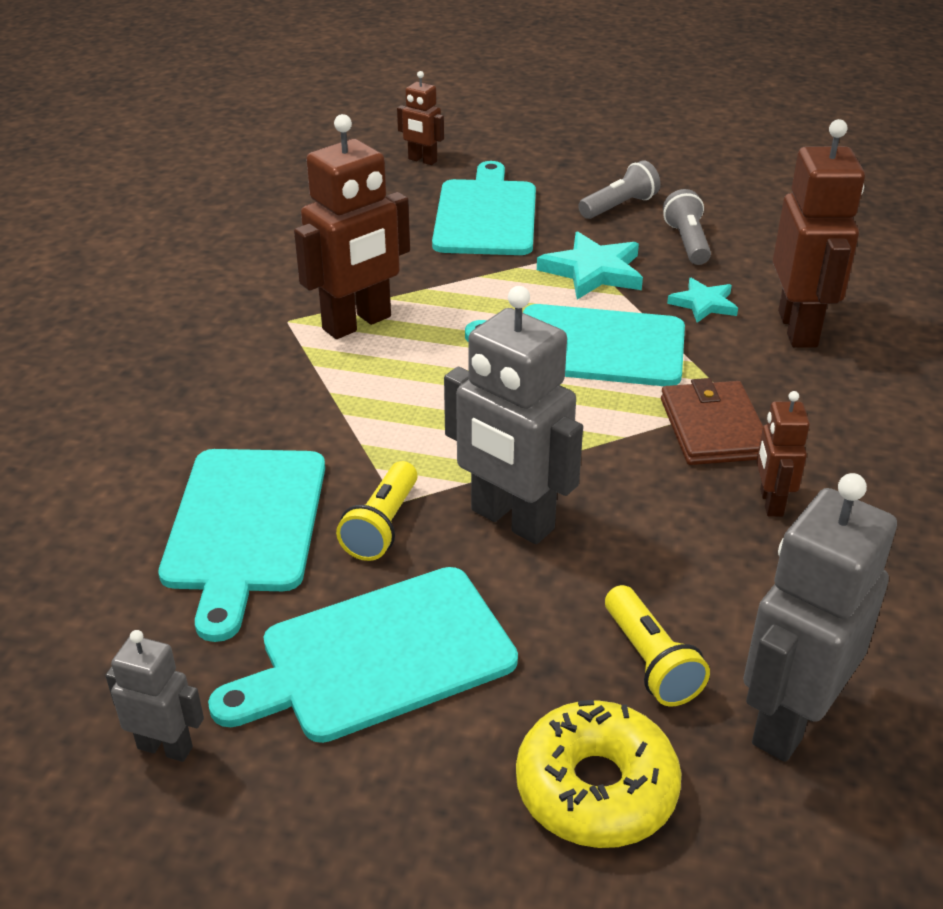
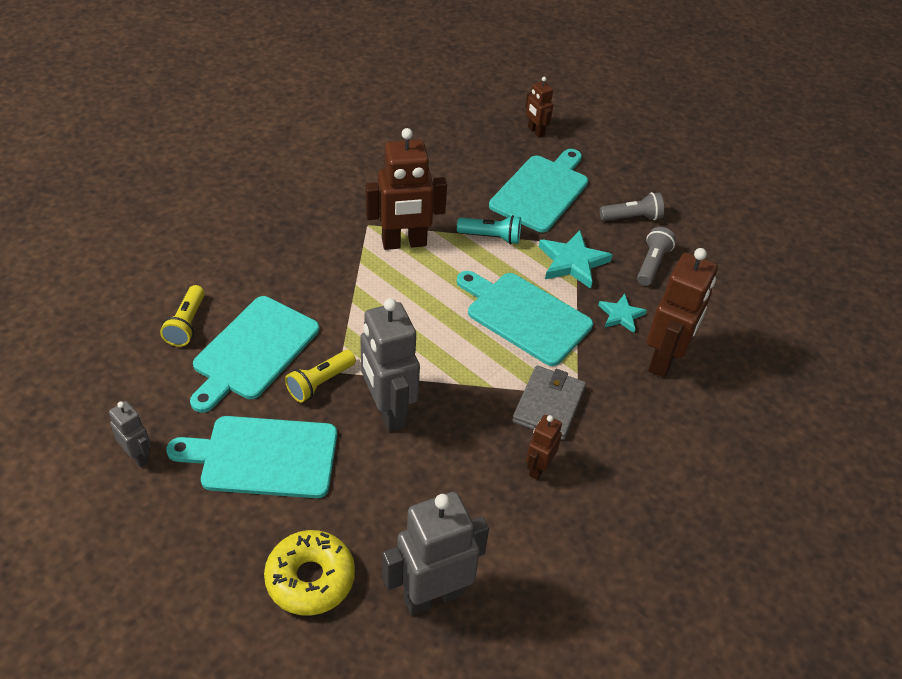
camera: 25 degrees right, 10 degrees up
yellow flashlight [605,585,710,707] -> yellow flashlight moved to [160,285,205,347]
brown wallet [661,378,763,465] -> grey wallet [512,366,586,440]
none -> turquoise flashlight [457,215,521,244]

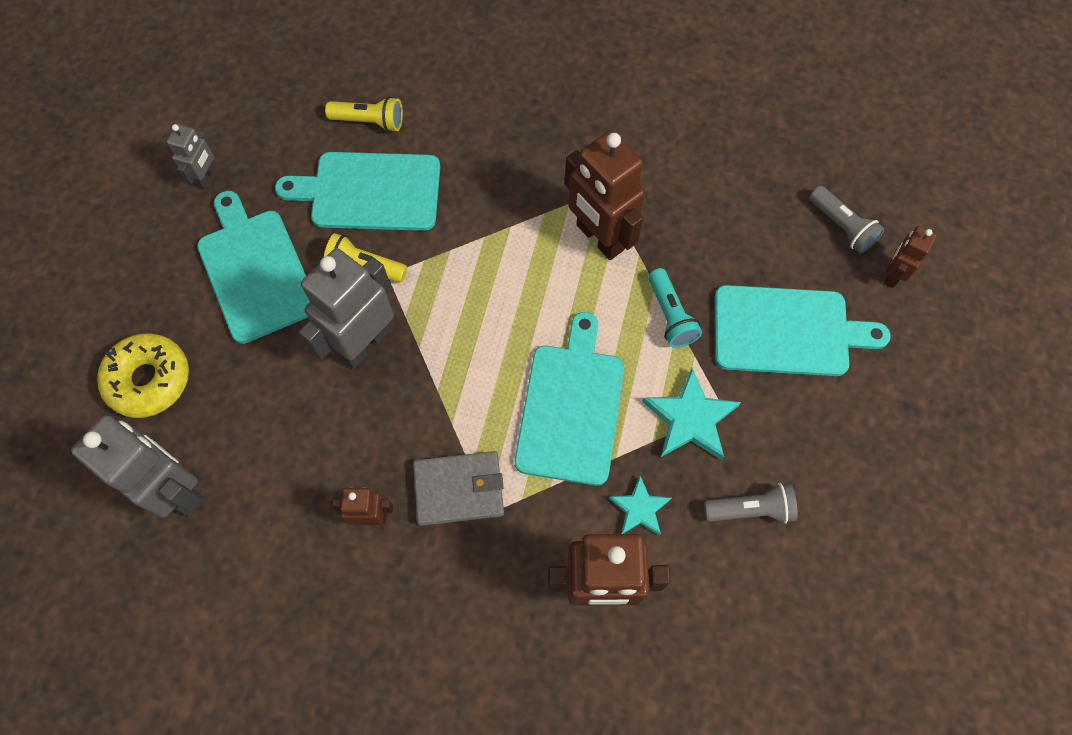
camera: 65 degrees right, 20 degrees up
yellow flashlight [160,285,205,347] -> yellow flashlight turned 150 degrees counterclockwise [325,97,403,132]
grey flashlight [600,192,664,221] -> grey flashlight moved to [809,186,884,254]

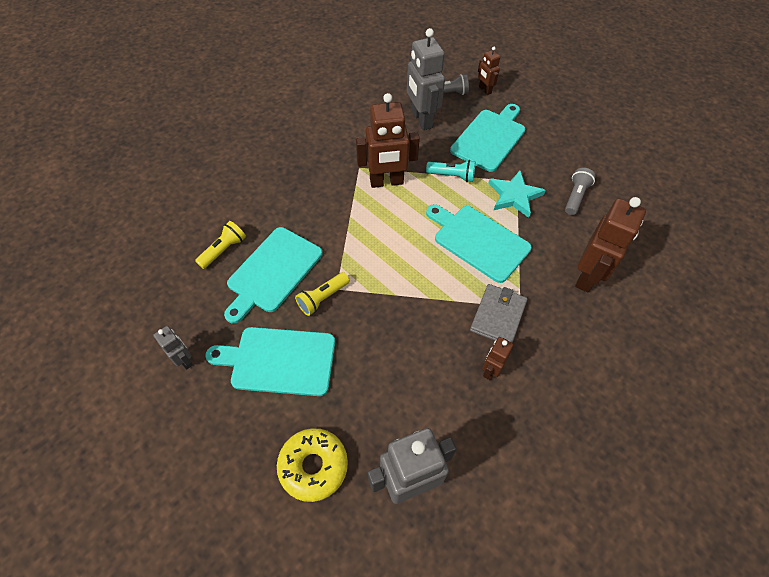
camera: 60 degrees left, 10 degrees down
grey robot [299,248,394,369] -> grey robot moved to [407,28,445,130]
turquoise star [609,476,671,536] -> none

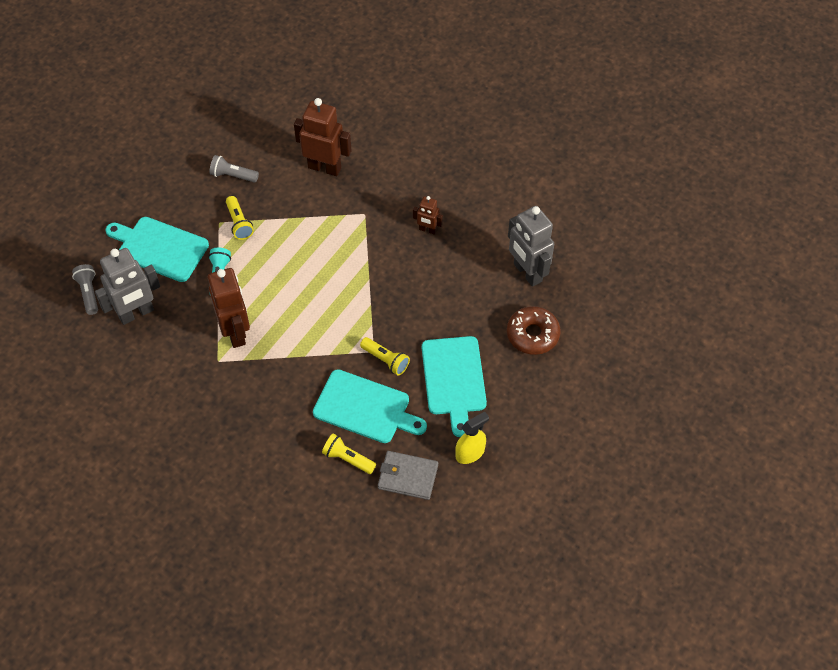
camera: 100 degrees left, 0 degrees up
grey robot [153,326,193,370] -> yellow spray bottle [455,411,489,464]
yellow donut [277,428,348,502] -> brown donut [507,306,561,355]
turquoise cutting board [426,204,532,283] -> none
grey wallet [470,284,527,343] -> grey wallet moved to [378,451,438,500]
brown robot [478,46,500,95] -> none
turquoise star [488,171,546,218] -> yellow flashlight [226,196,254,240]

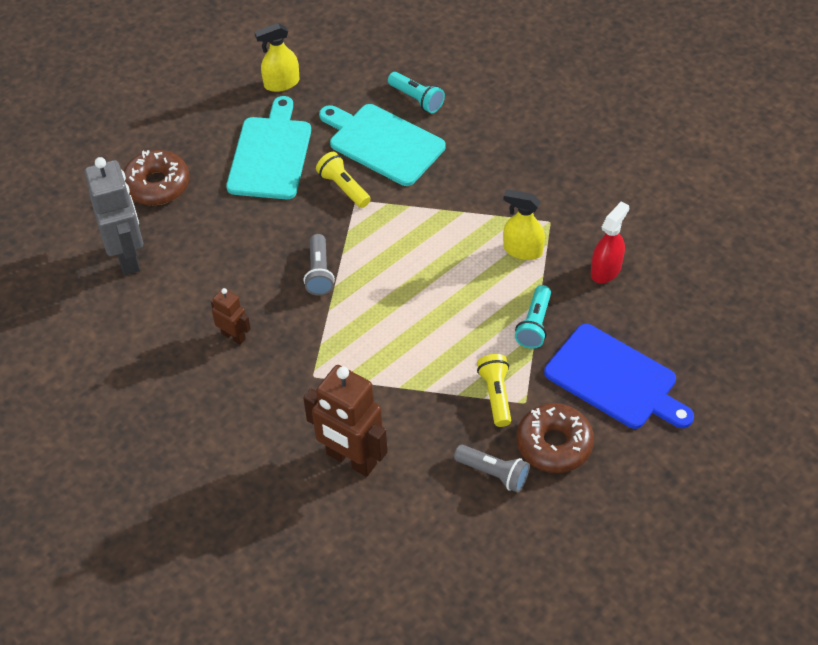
camera: 165 degrees left, 5 degrees down
grey flashlight [72,264,98,315] -> grey flashlight moved to [304,234,335,295]
grey robot [95,248,160,325] -> none
turquoise cutting board [106,217,209,282] -> blue cutting board [544,324,694,429]
brown robot [208,268,250,348] -> yellow spray bottle [503,189,545,260]
yellow flashlight [322,434,376,474] -> turquoise flashlight [388,72,445,113]
grey wallet [378,451,438,500] -> none
none -> brown donut [517,403,594,473]
none -> red spray bottle [591,201,629,283]

